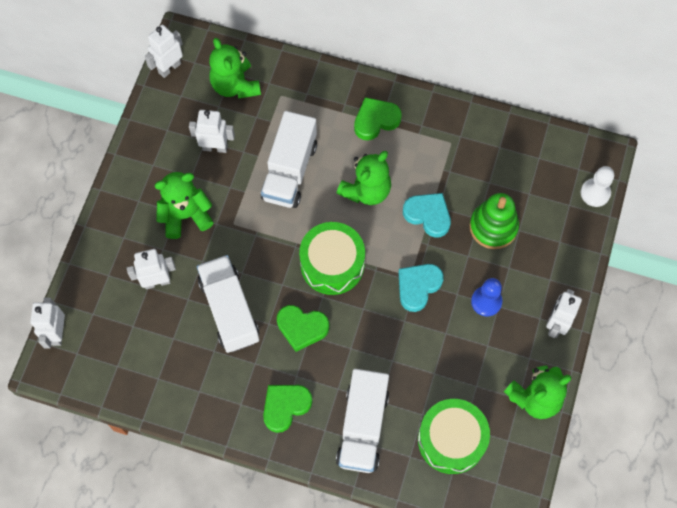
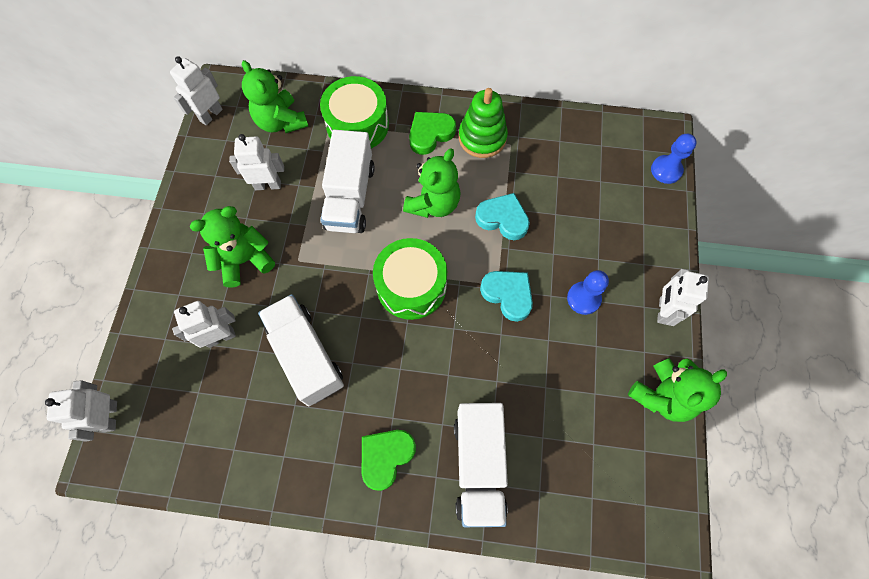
camera: 10 degrees left, 0 degrees up
green heart [277,305,329,352] -> none
turquoise heart [398,264,444,312] -> turquoise heart turned 105 degrees clockwise [480,271,533,322]
green drum [418,399,490,474] -> green drum moved to [320,76,389,148]
green stacking toy [469,193,519,249] -> green stacking toy moved to [459,88,508,158]
white pawn [581,166,614,207] -> blue pawn [651,134,697,184]

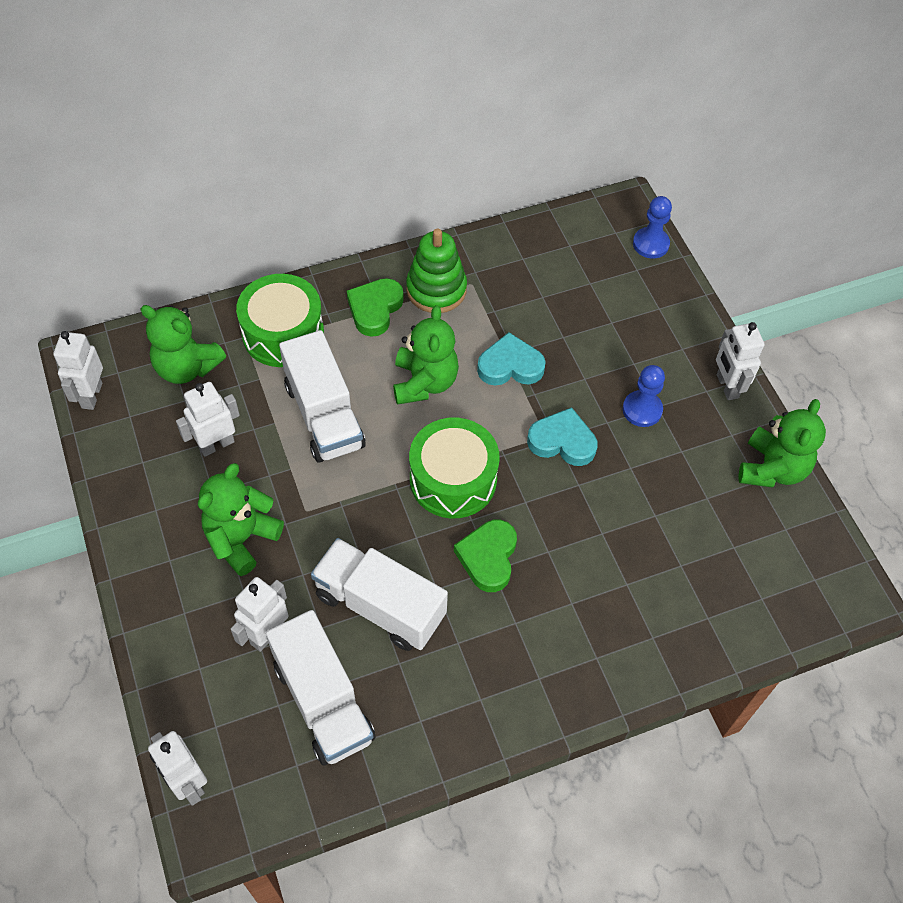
camera: 30 degrees left, 10 degrees down
green heart [362,430,416,491] -> green heart moved to [454,520,517,592]
white truck [454,403,508,527] -> white truck moved to [266,610,376,765]

